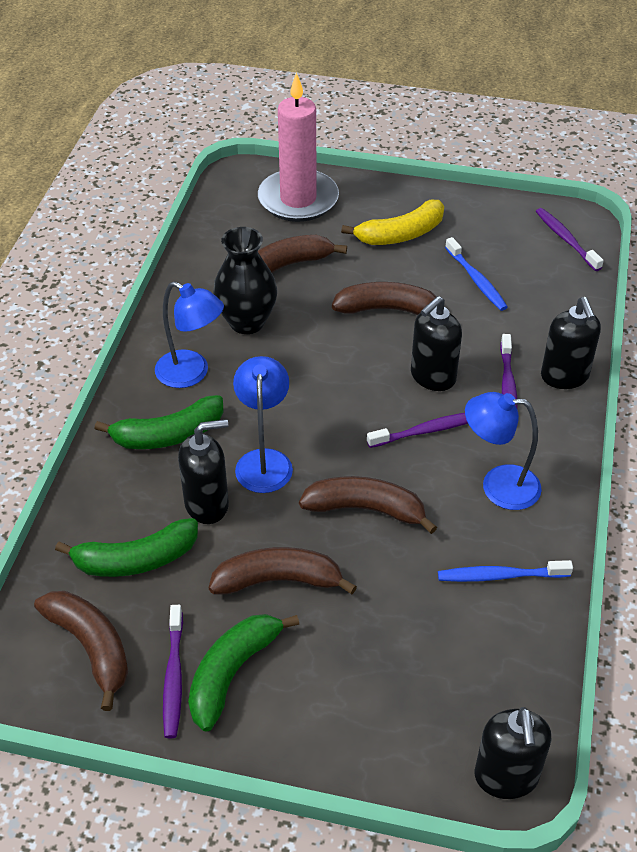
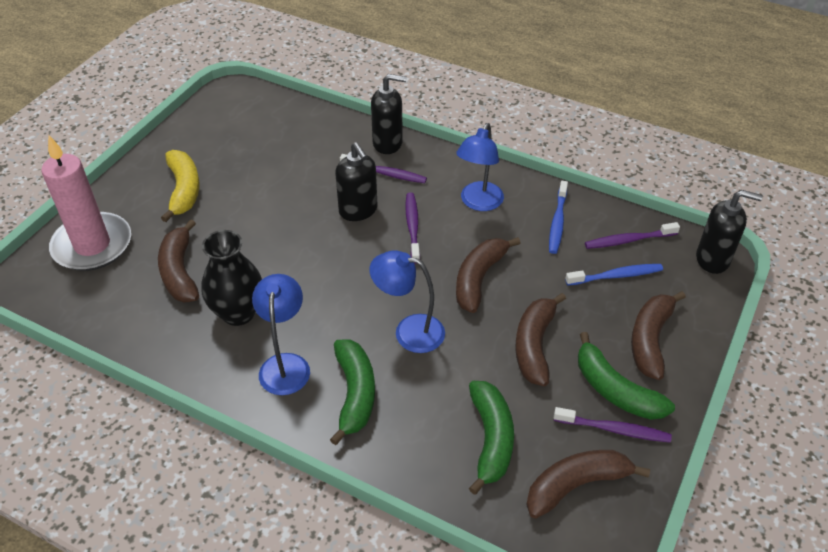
camera: 75 degrees left, 0 degrees up
blue lamp [155,281,224,388] -> blue lamp turned 45 degrees counterclockwise [252,274,310,395]
black soap dispenser [178,419,229,524] -> none
brown banana [332,282,451,315] -> brown banana moved to [631,291,686,380]
blue toothbrush [445,237,508,311] -> blue toothbrush moved to [565,264,663,286]
purple toothbrush [536,208,604,271] -> purple toothbrush moved to [585,222,680,249]

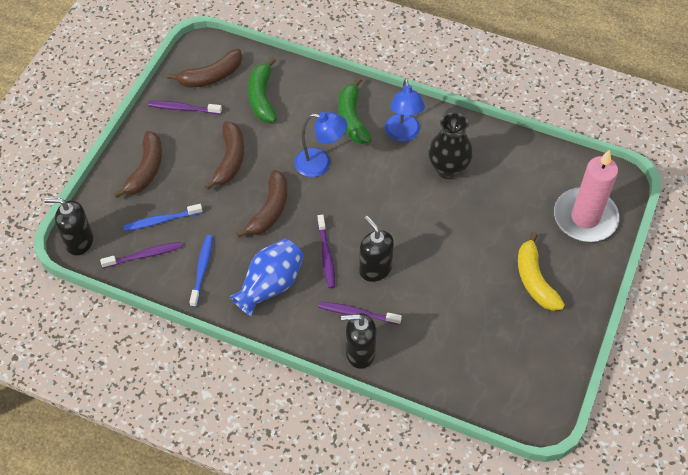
camera: 175 degrees right, 10 degrees up
brown banana [158,219,199,303] -> none
blue lamp [456,123,504,211] -> blue vase [230,239,304,316]
green banana [578,332,675,420] -> none

